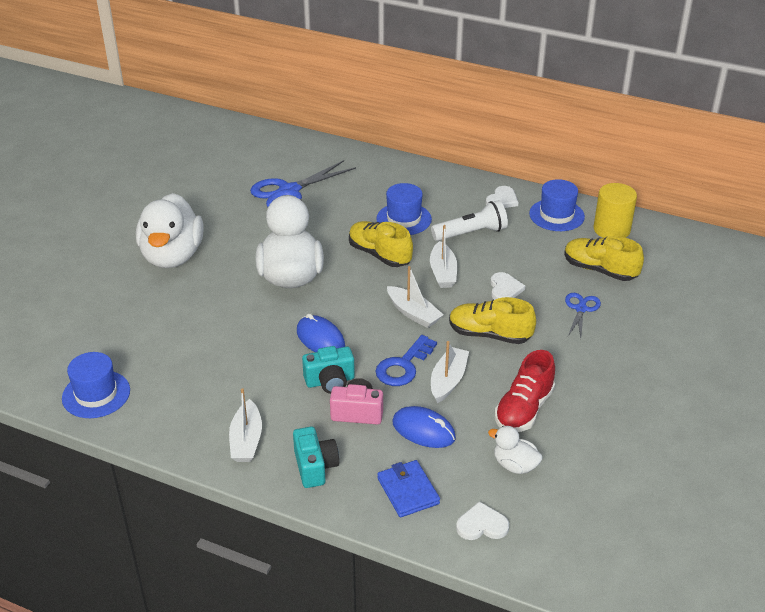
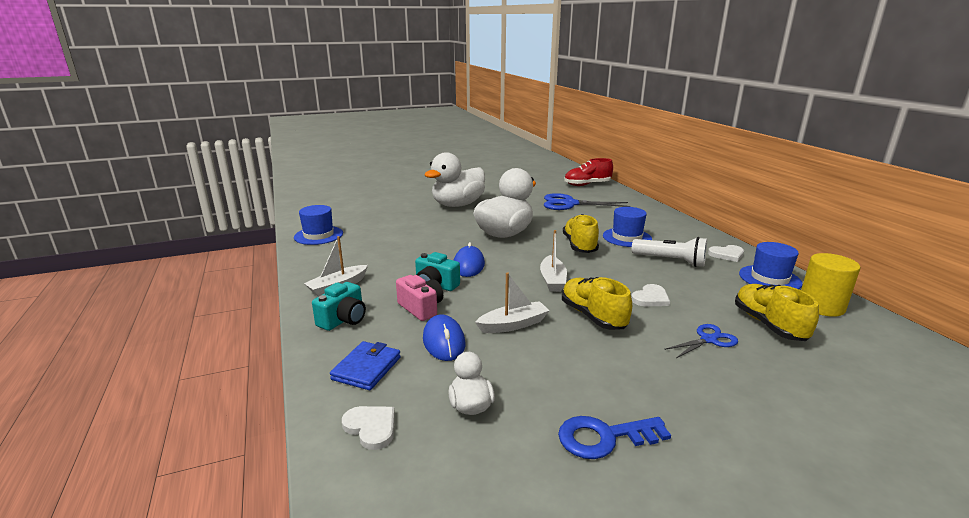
camera: 45 degrees right, 15 degrees down
blue key [375,335,437,386] -> blue key moved to [558,416,671,459]
white boat [430,225,457,288] -> none
red shoe [495,350,555,432] -> red shoe moved to [564,158,613,186]

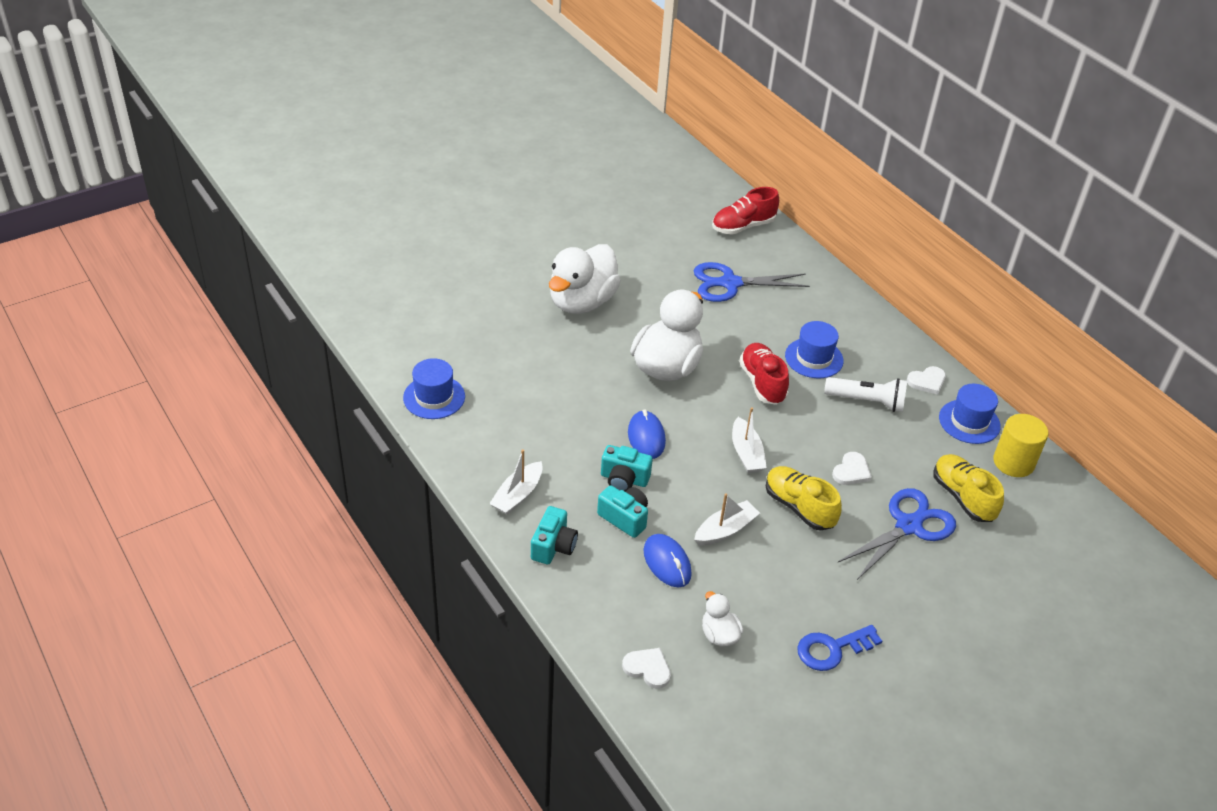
camera: 15 degrees left, 20 degrees up
blue wallet [330,341,401,390] -> none
pink camera [396,275,443,321] -> turquoise camera [597,485,648,538]
yellow shoe [563,214,599,253] -> red shoe [739,343,789,405]
blue scissors [664,324,738,358] -> blue scissors [837,488,956,580], size x1.83

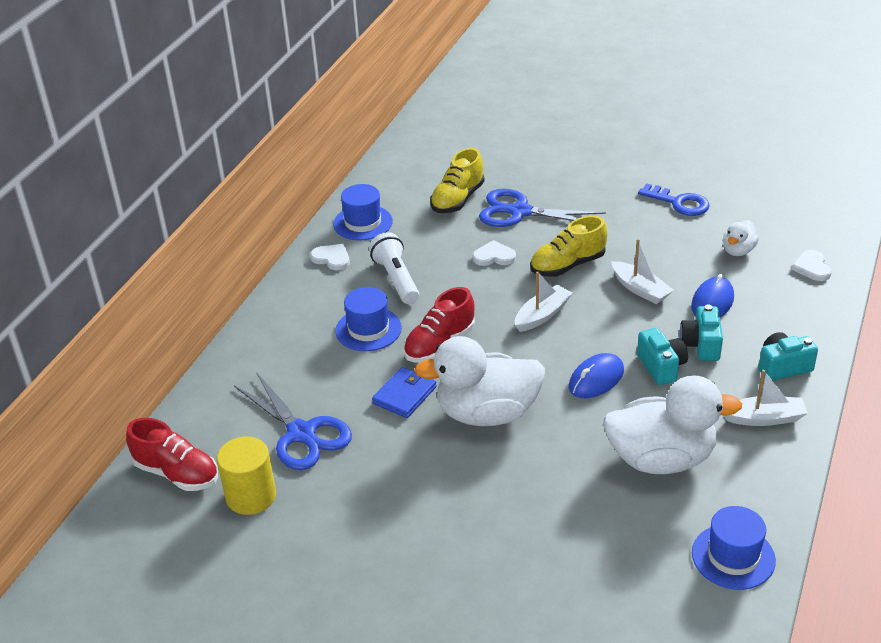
camera: 120 degrees left, 5 degrees down
white duck [549,244,621,314] -> white duck moved to [603,376,742,474]
white boat [694,493,760,545] -> white boat turned 150 degrees counterclockwise [611,239,674,304]
yellow shoe [766,466,842,531] -> yellow shoe turned 45 degrees clockwise [530,216,607,277]
yellow cylinder [993,414,1048,477] -> yellow cylinder moved to [217,436,276,515]
none -> blue wallet [372,367,437,418]

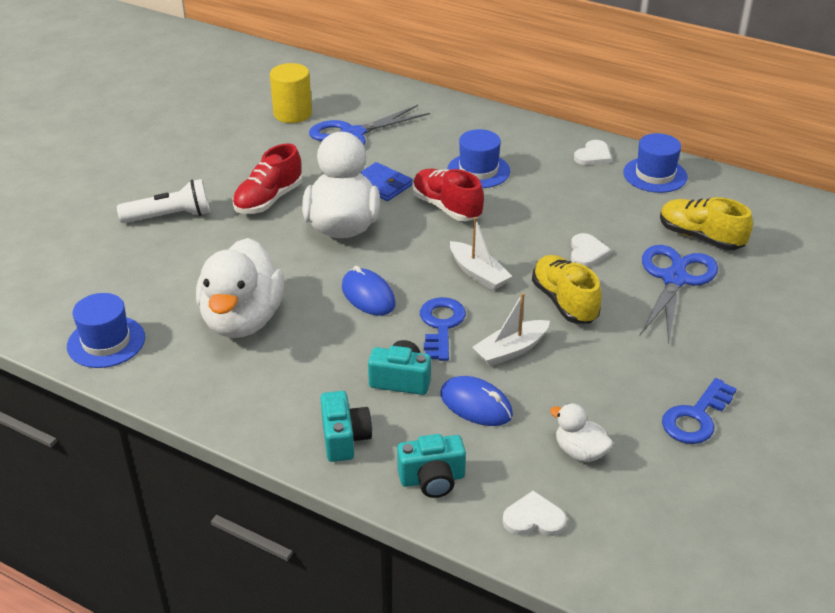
camera: 95 degrees right, 0 degrees up
red shoe [126,418,218,491] -> red shoe moved to [233,144,302,214]
white flashlight [369,232,419,304] -> white flashlight moved to [117,179,210,223]
turquoise camera [637,328,688,385] -> turquoise camera moved to [397,434,466,498]
white boat [723,370,808,426] -> none
none -> blue key [420,297,466,361]

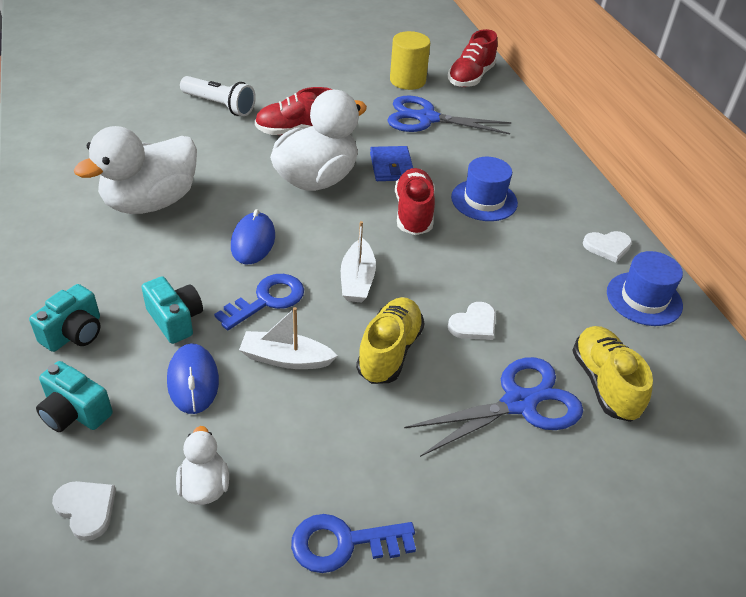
camera: 40 degrees right, 5 degrees up
blue hat [67,293,145,368] -> none
none -> red shoe [448,29,498,87]

